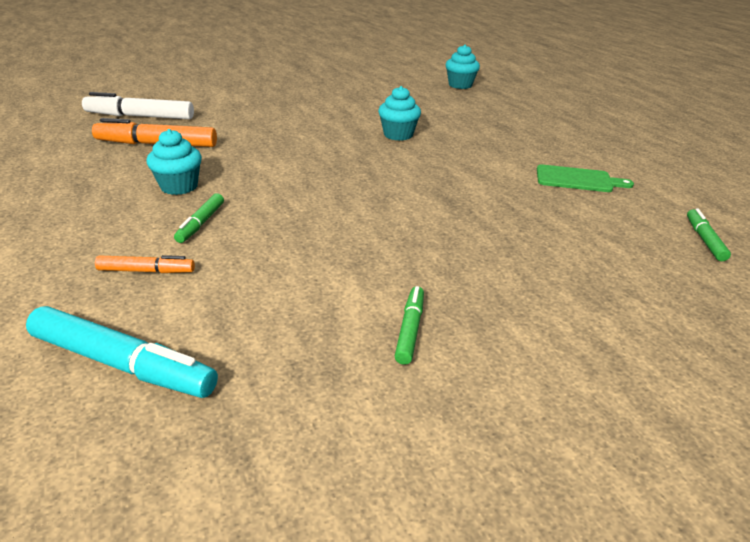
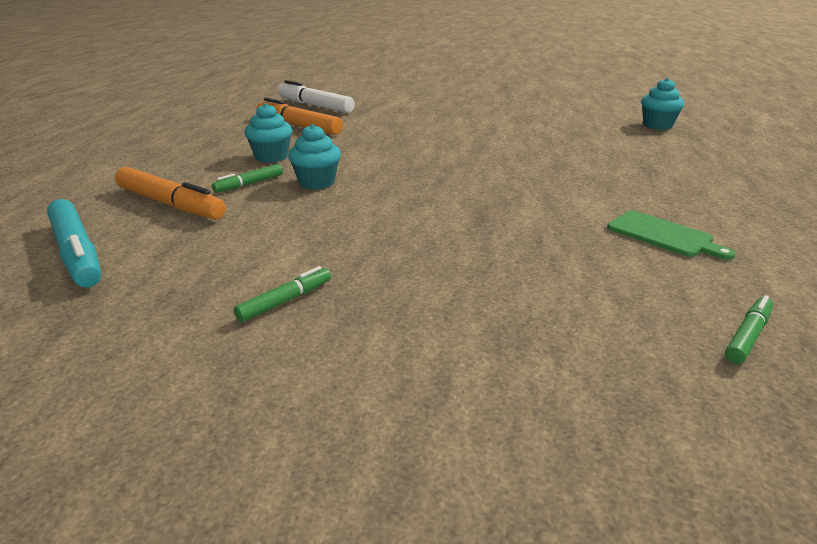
camera: 35 degrees right, 5 degrees down
orange marker [95,255,195,273] -> orange marker [115,167,226,219], size x1.84
turquoise cupcake [378,86,421,141] -> turquoise cupcake moved to [288,124,341,189]

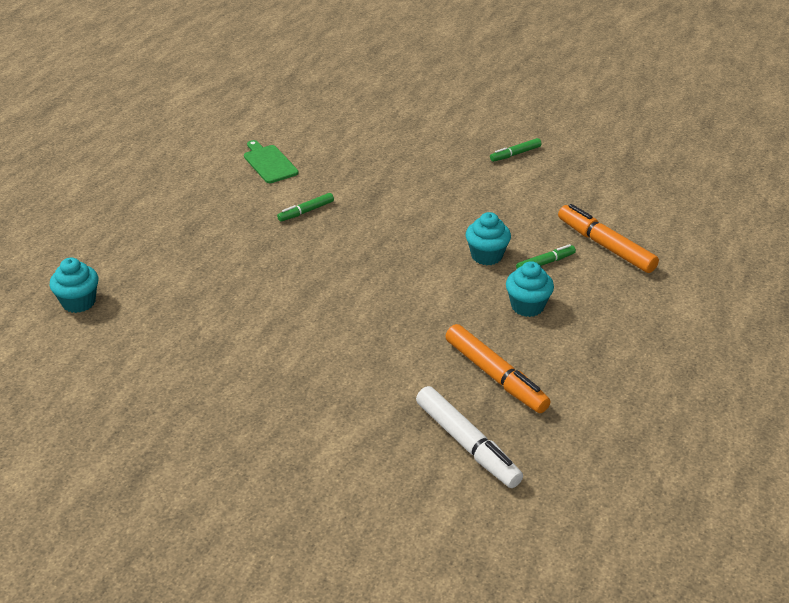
camera: 165 degrees left, 10 degrees up
turquoise marker [47,199,101,288] -> none
green marker [725,295,773,364] -> green marker moved to [277,193,334,222]

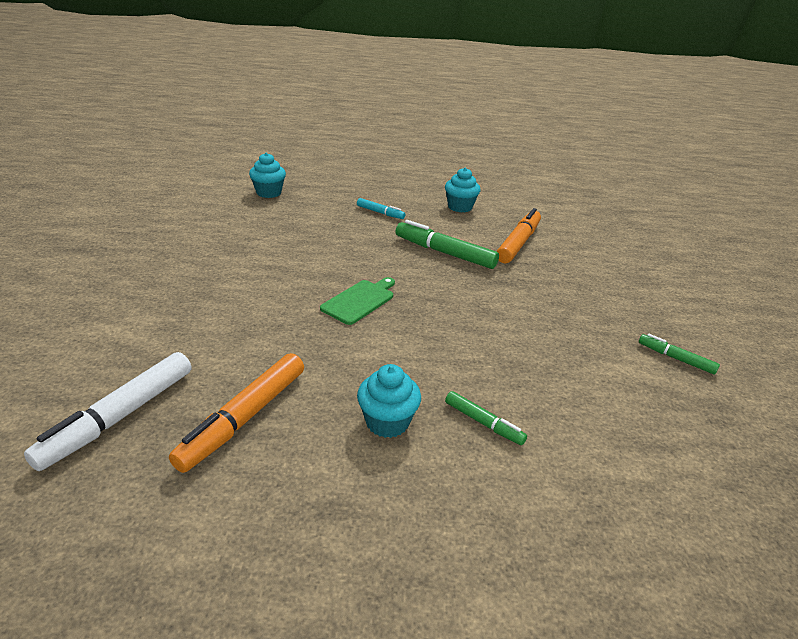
camera: 65 degrees right, 5 degrees down
green cutting board [244,140,299,183] -> green cutting board moved to [320,277,395,325]
green marker [277,193,334,222] -> green marker [395,220,499,269], size x1.84
turquoise cupcake [466,212,511,265] -> turquoise cupcake moved to [445,168,481,212]
orange marker [558,204,659,273] -> orange marker moved to [497,208,541,263]
none -> turquoise marker [357,198,405,219]

